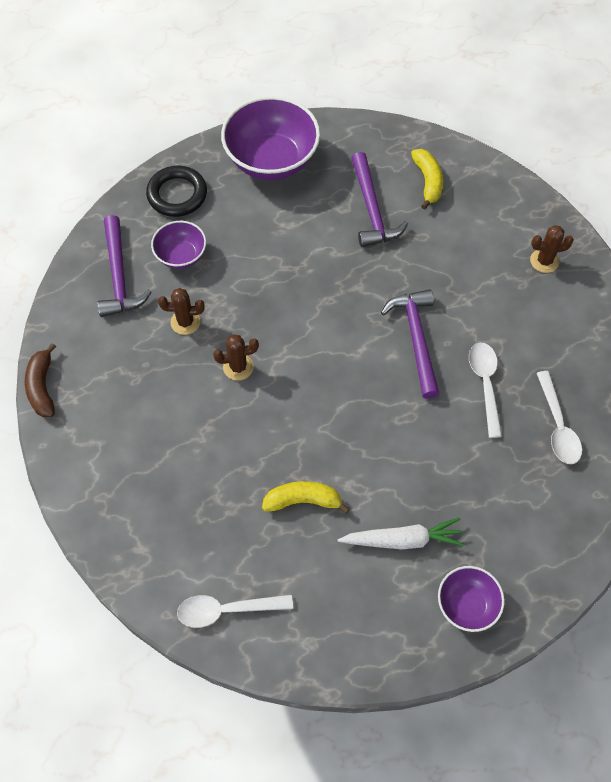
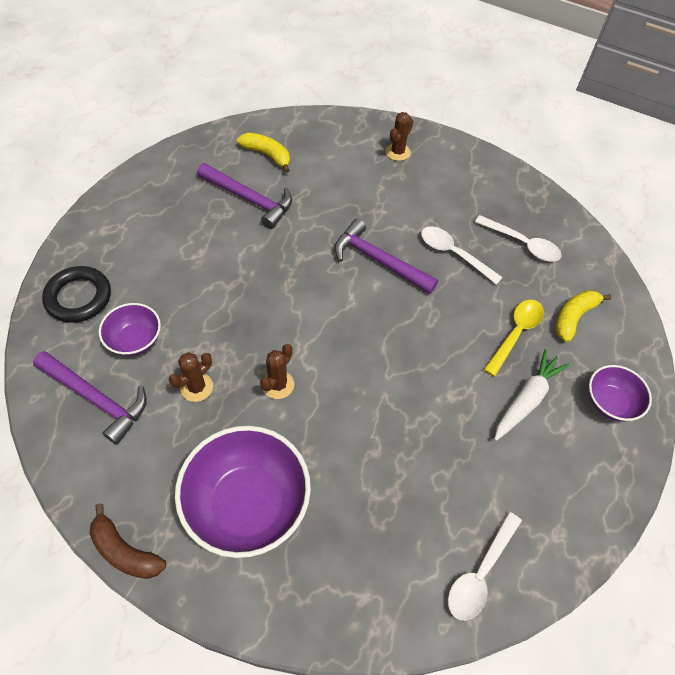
camera: 50 degrees left, 5 degrees down
purple bowl [221,96,320,180] -> purple bowl moved to [175,426,311,558]
yellow banana [262,481,350,514] -> yellow banana moved to [555,290,612,342]
none -> yellow spoon [484,300,544,377]

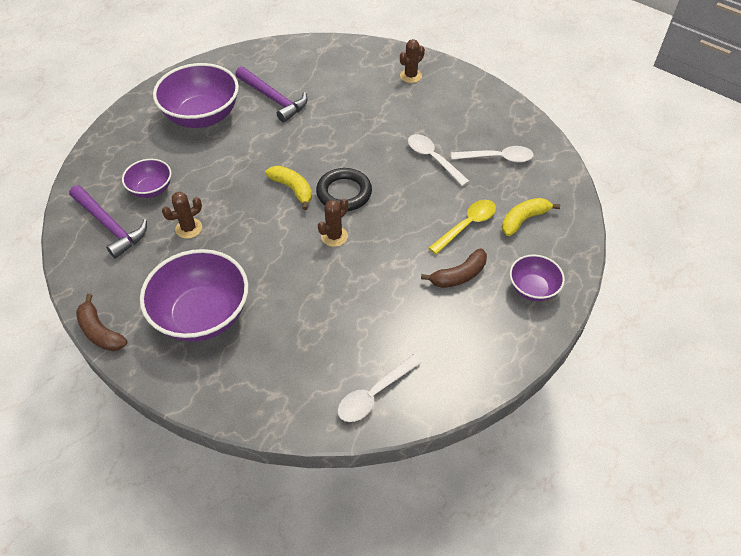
camera: 15 degrees right, 5 degrees down
black ring [42,266,111,323] -> black ring moved to [316,168,372,211]
yellow banana [237,133,290,173] -> yellow banana moved to [265,166,312,210]
brown cactus [260,344,294,399] -> brown cactus moved to [318,198,348,247]
purple hammer [334,218,438,294] -> none
white spoon [475,215,562,262] -> white spoon turned 45 degrees counterclockwise [451,146,534,163]
white carrot [494,349,569,441] -> brown banana [421,248,487,288]
none -> purple bowl [153,63,239,128]

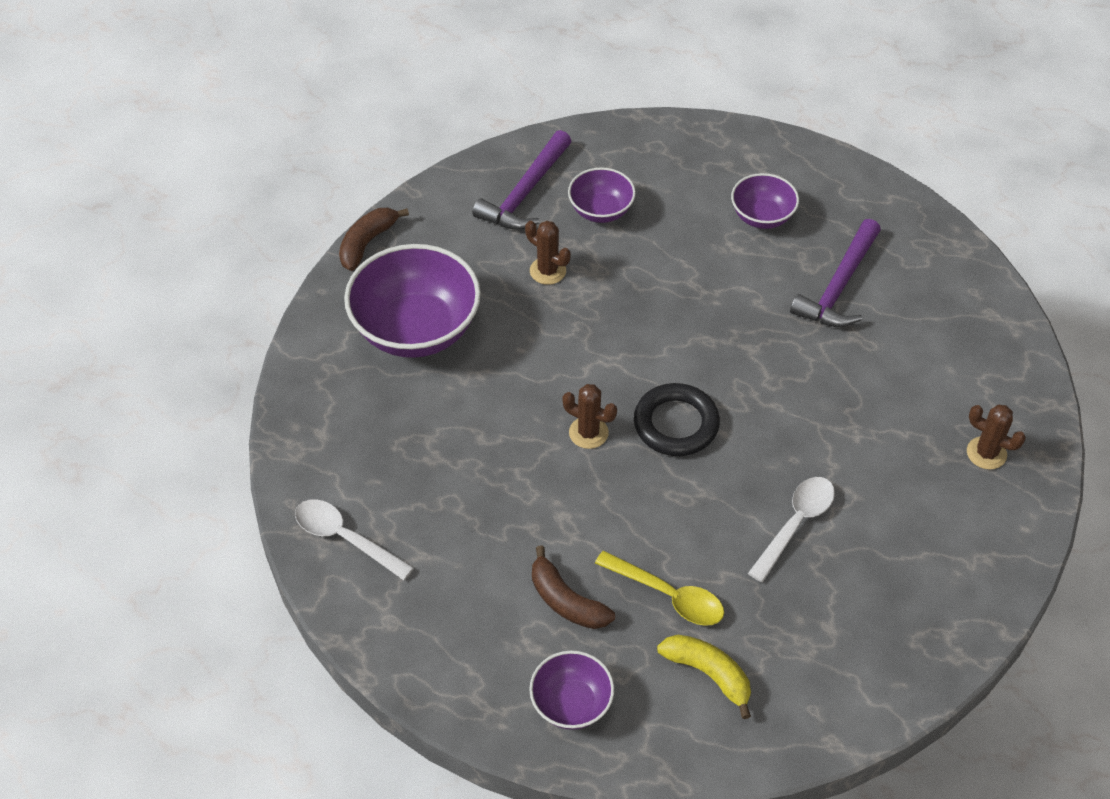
camera: 75 degrees right, 0 degrees up
purple bowl [153,63,239,128] -> purple bowl [731,173,799,229], size x0.53
yellow banana [265,166,312,210] -> none
white spoon [451,146,534,163] -> none

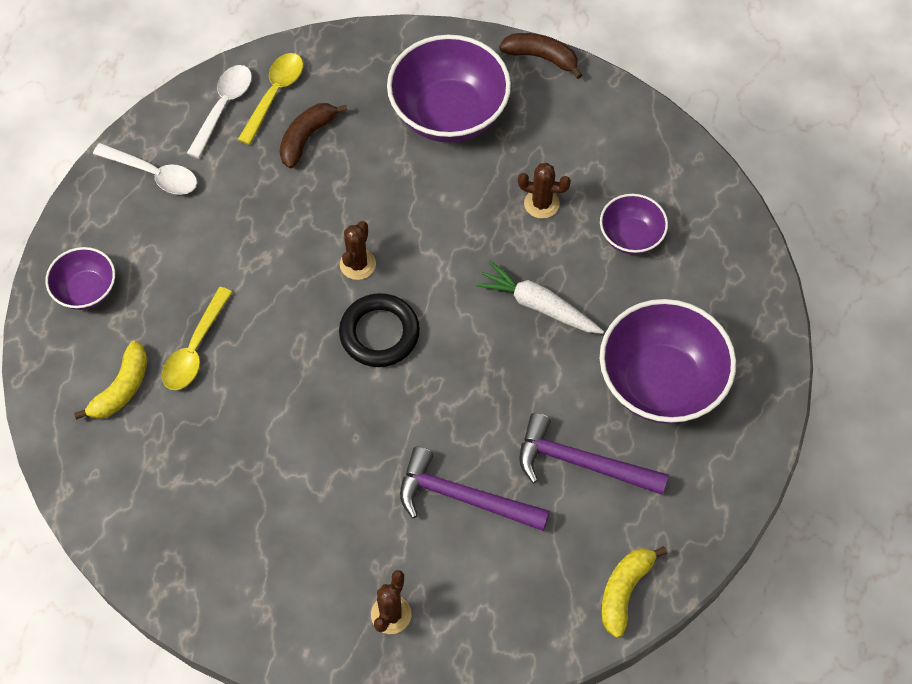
camera: 80 degrees right, 10 degrees up
purple hammer [472,130,571,230] -> purple hammer moved to [400,446,550,531]
brown cactus [525,221,571,285] -> brown cactus turned 75 degrees clockwise [518,163,571,219]
brown banana [532,545,615,629] -> brown banana moved to [280,103,347,168]
purple bowl [731,173,799,229] -> purple bowl [600,299,736,424], size x1.87
white spoon [748,477,835,582] -> white spoon moved to [93,143,197,195]
none -> yellow spoon [238,53,303,145]
none -> white carrot [475,261,604,334]
none -> yellow banana [601,546,667,638]

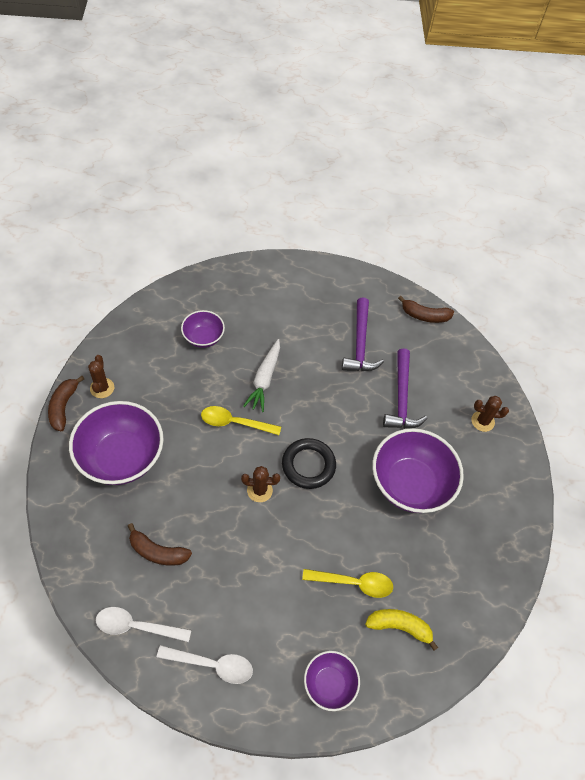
camera: 110 degrees left, 5 degrees down
white spoon [93,143,197,195] -> white spoon turned 90 degrees clockwise [157,645,253,684]
yellow spoon [238,53,303,145] -> yellow spoon moved to [201,406,281,435]
brown cactus [518,163,571,219] -> brown cactus moved to [88,355,114,398]
purple bowl [600,299,736,424] -> purple bowl moved to [372,428,464,513]
yellow banana [601,546,667,638] -> brown banana [398,296,454,323]

